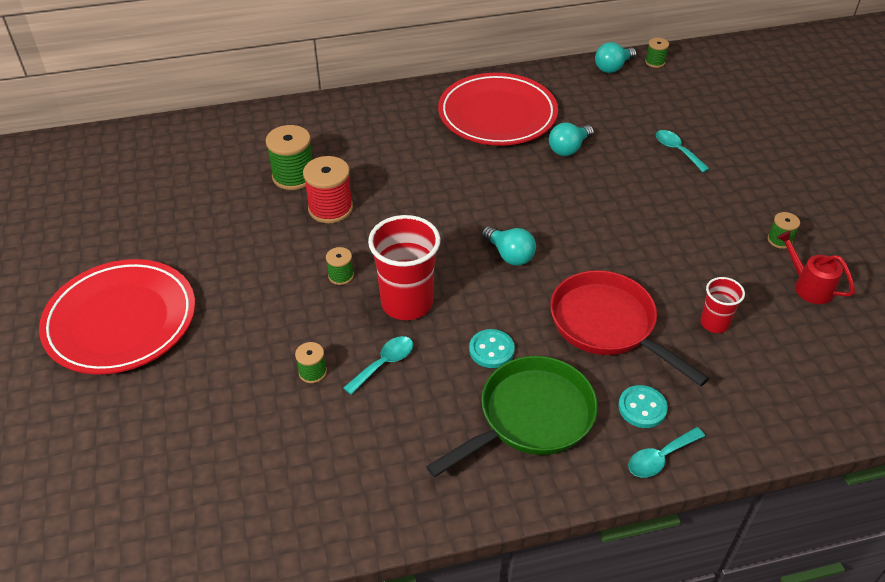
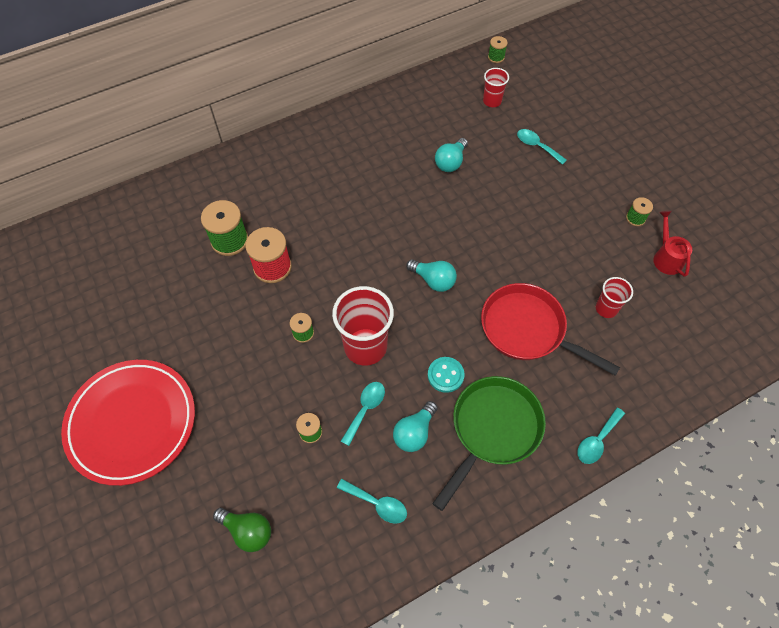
camera: 15 degrees left, 15 degrees up
red plate [438,73,558,146] -> none
turquoise light bulb [595,42,637,73] -> turquoise light bulb moved to [393,401,438,452]
turquoise button [618,385,668,428] -> none
red watering can [777,231,855,304] -> red watering can turned 45 degrees clockwise [653,211,692,277]
none -> green light bulb [213,508,271,552]
none -> turquoise spoon [337,479,407,524]
none -> red cup [483,68,509,107]

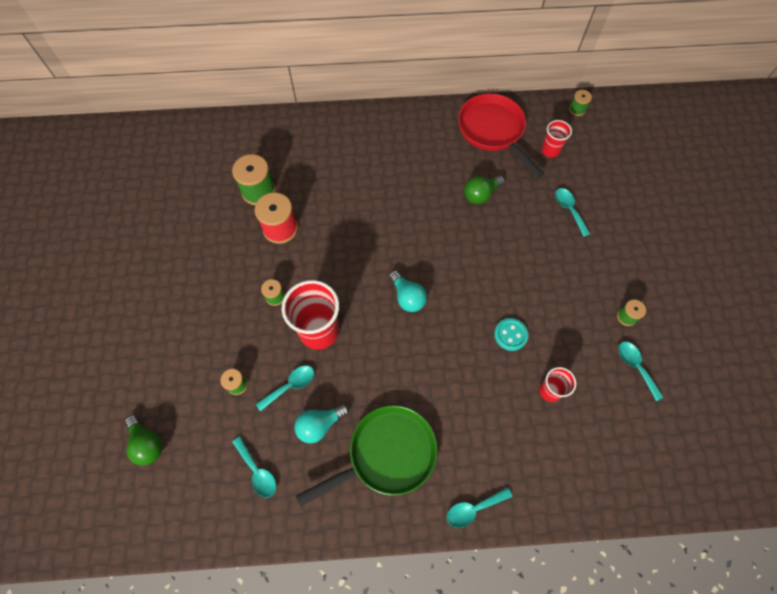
camera: 25 degrees right, 5 degrees up
red plate [61,360,195,486] -> none
turquoise button [428,357,464,393] -> turquoise button moved to [494,318,528,351]
turquoise light bulb [435,138,468,172] -> green light bulb [464,176,505,204]
red pan [481,283,620,376] -> red pan moved to [458,93,544,178]
red watering can [653,211,692,277] -> turquoise spoon [619,342,663,401]

